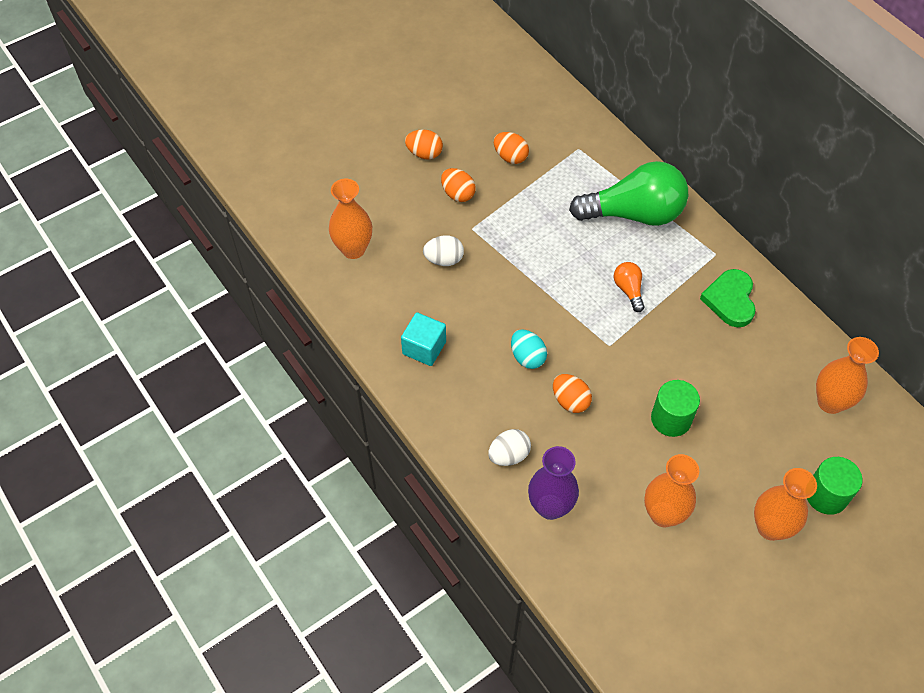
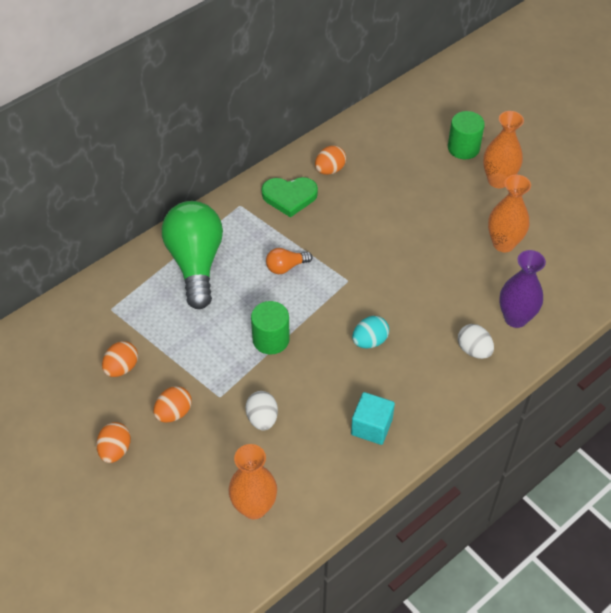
camera: 95 degrees left, 5 degrees down
orange egg [553,374,592,413] -> orange egg moved to [315,145,346,175]
green cylinder [651,380,700,437] -> green cylinder moved to [251,301,290,355]
orange vase [816,337,879,414] -> none

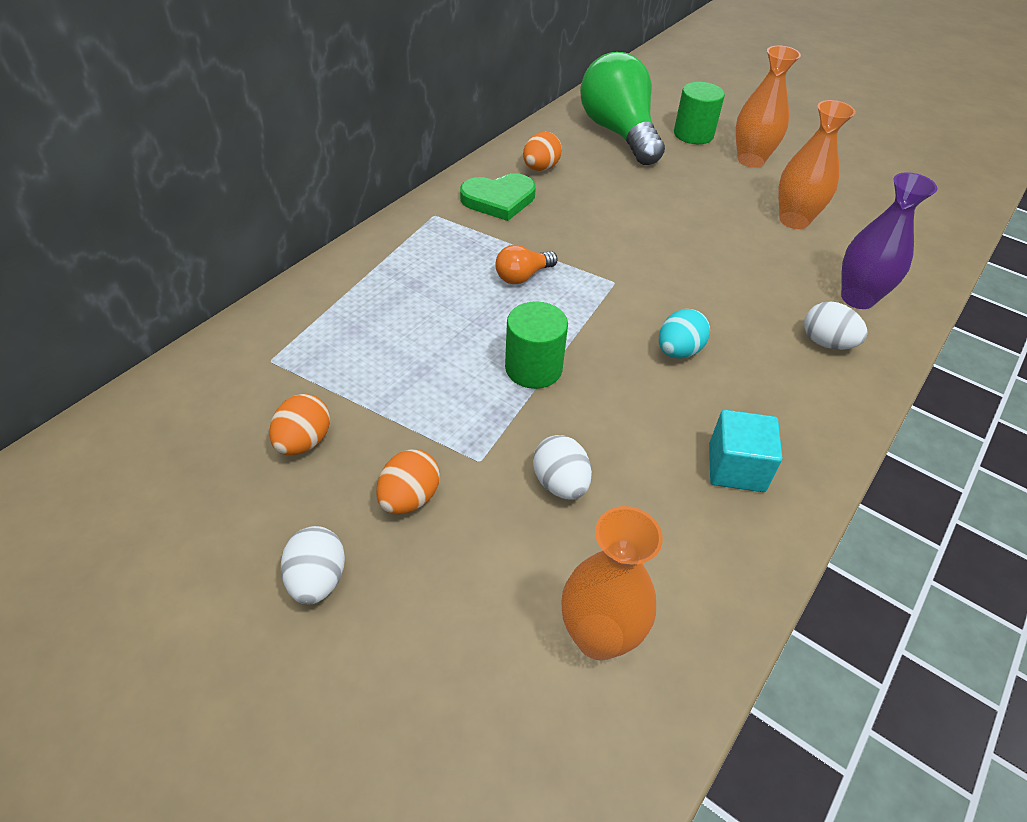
camera: 15 degrees left, 5 degrees down
orange egg [96,422,131,463] -> white egg [281,526,345,604]
green light bulb [162,201,223,309] -> green light bulb moved to [580,52,665,165]

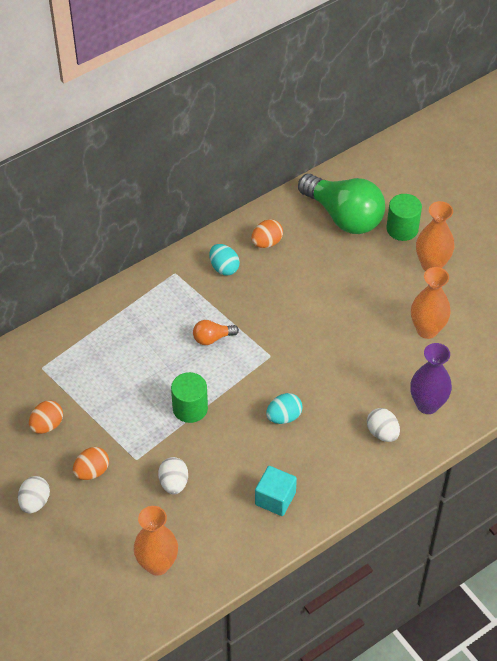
camera: 20 degrees right, 5 degrees up
green heart [460,173,536,221] -> turquoise egg [209,244,240,275]
green light bulb [580,52,665,165] -> green light bulb turned 135 degrees clockwise [298,174,385,234]

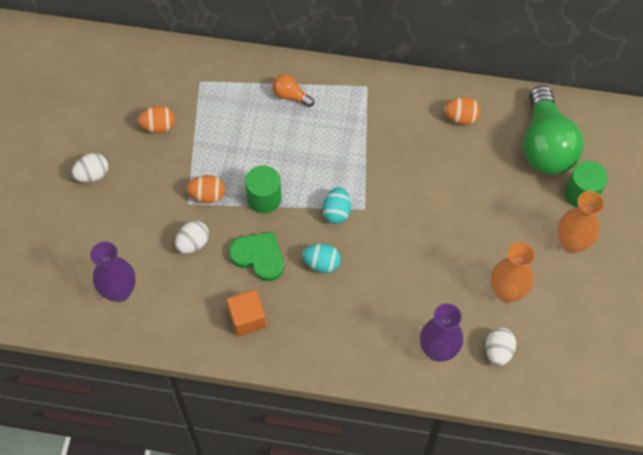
camera: 45 degrees right, 10 degrees up
orange egg [73,447,109,480] -> orange egg moved to [187,175,225,203]
orange vase [134,506,178,576] -> purple vase [90,241,136,302]
orange light bulb [193,320,239,345] -> orange light bulb moved to [272,74,314,107]
turquoise egg [209,244,240,275] -> turquoise egg moved to [322,187,351,224]
turquoise cube [255,466,297,516] -> orange cube [227,290,267,336]
white egg [367,408,400,442] -> white egg moved to [485,327,516,366]
none -> green heart [229,232,284,281]

